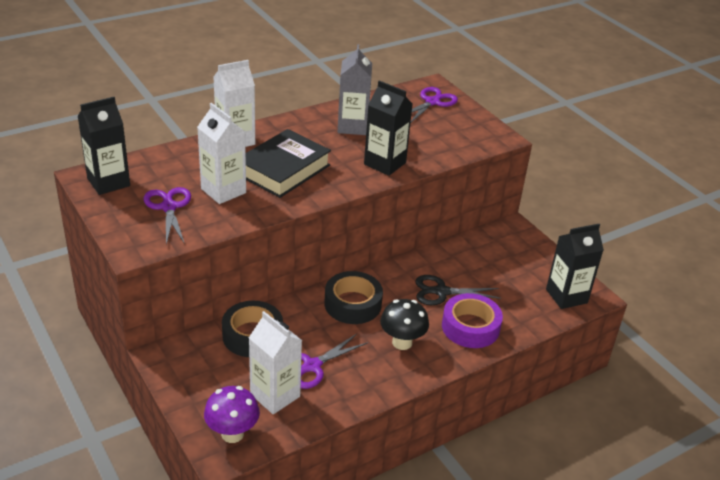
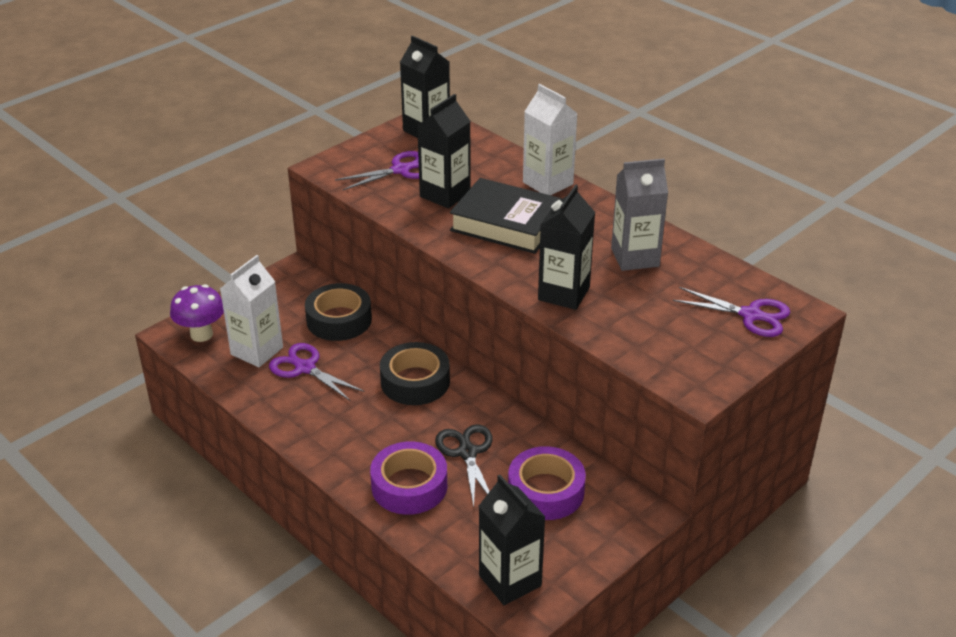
camera: 80 degrees right, 0 degrees up
white carton [197,103,246,204] -> black carton [417,94,471,208]
black mushroom [380,299,429,350] -> none
none -> purple tape [508,446,586,520]

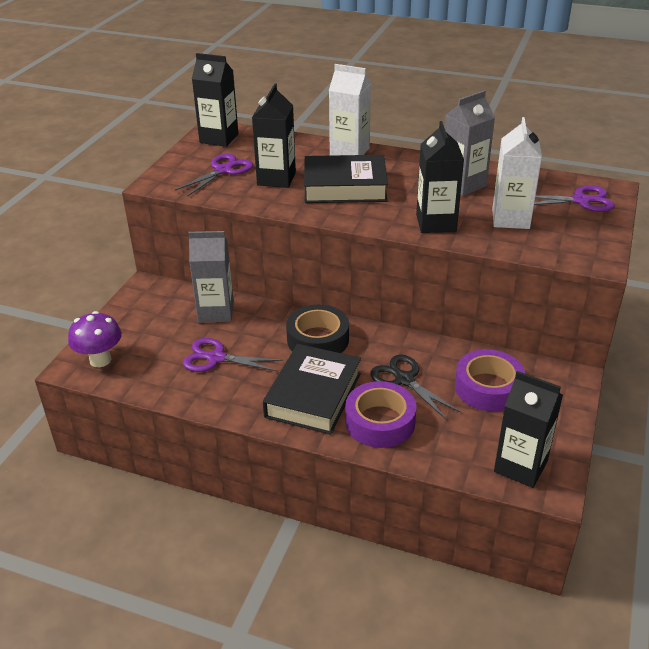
camera: 25 degrees left, 0 degrees up
white carton [220,255,283,367] -> white carton moved to [492,117,542,229]
black tape [305,283,372,341] -> grey carton [188,231,234,323]
none -> black book [263,344,361,435]

